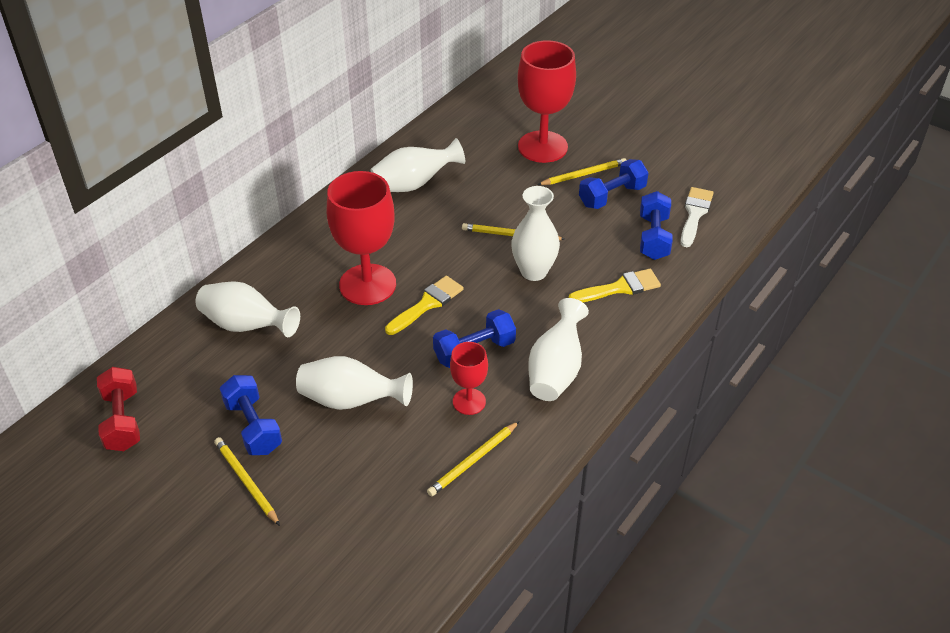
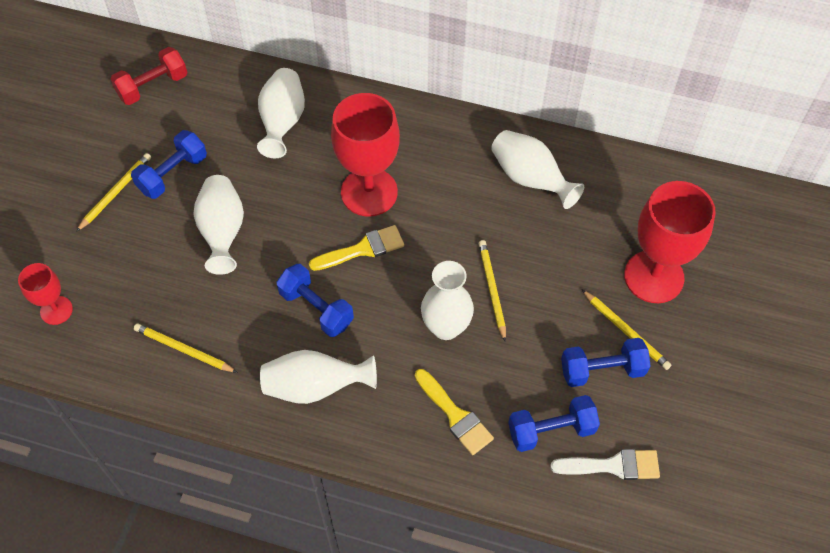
camera: 70 degrees right, 15 degrees up
yellow brush [385,276,464,335] -> yellow brush turned 45 degrees counterclockwise [309,225,404,271]
red goblet [450,342,488,415] -> red goblet moved to [18,263,73,325]
blue dumbbell [579,159,649,209] -> blue dumbbell turned 45 degrees counterclockwise [561,338,651,387]

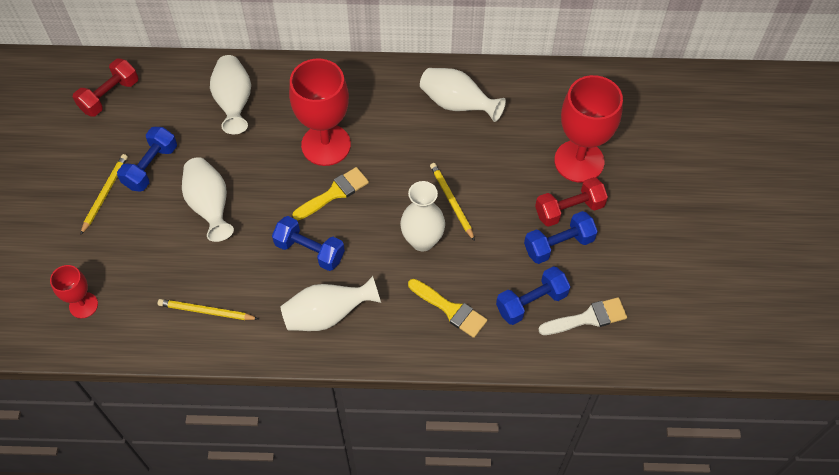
camera: 15 degrees left, 0 degrees up
yellow pencil [582,290,671,370] -> red dumbbell [535,177,608,227]

